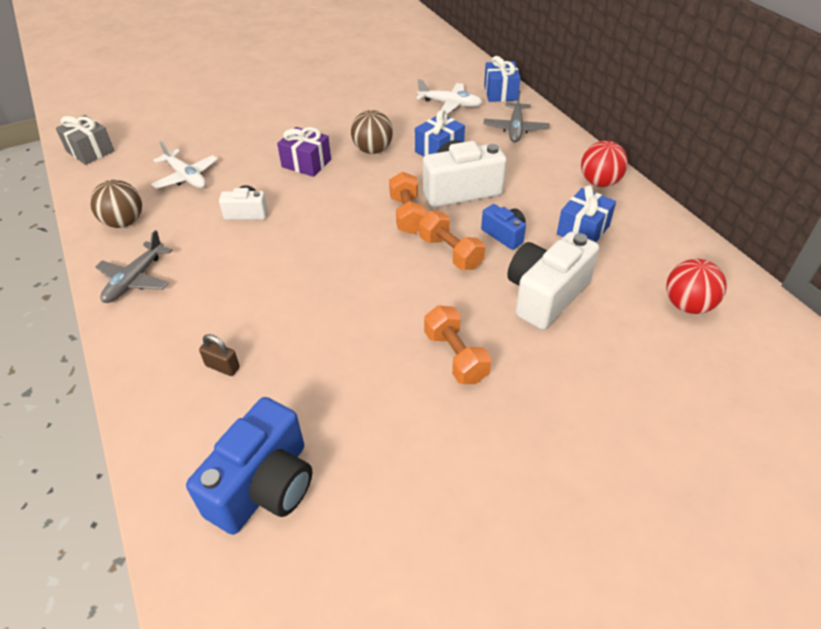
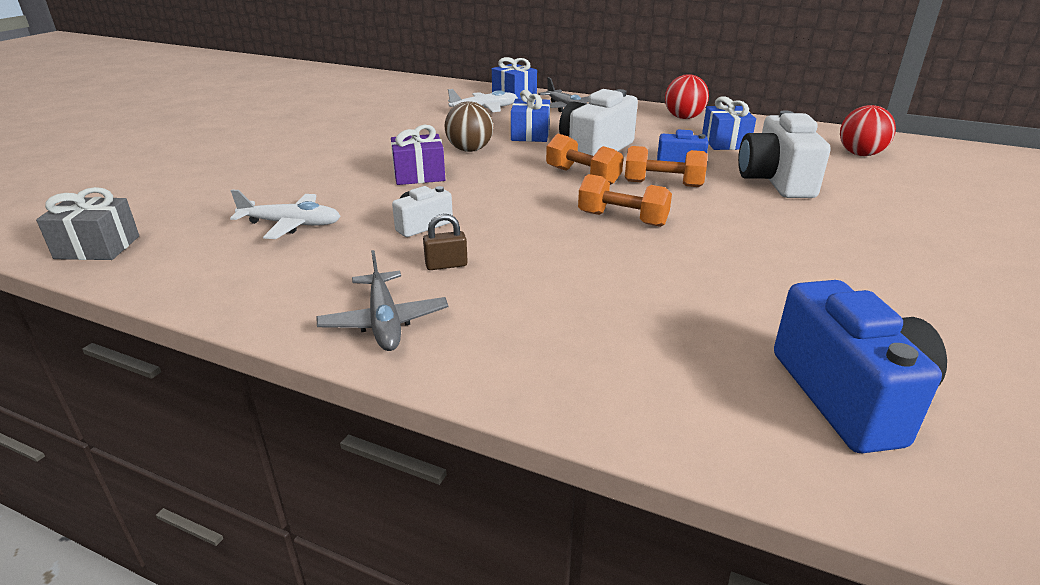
camera: 40 degrees left, 15 degrees down
brown ball [90,180,142,228] -> none
brown padlock [199,334,240,376] -> brown padlock moved to [423,214,468,270]
orange dumbbell [424,305,492,384] -> orange dumbbell moved to [578,174,672,227]

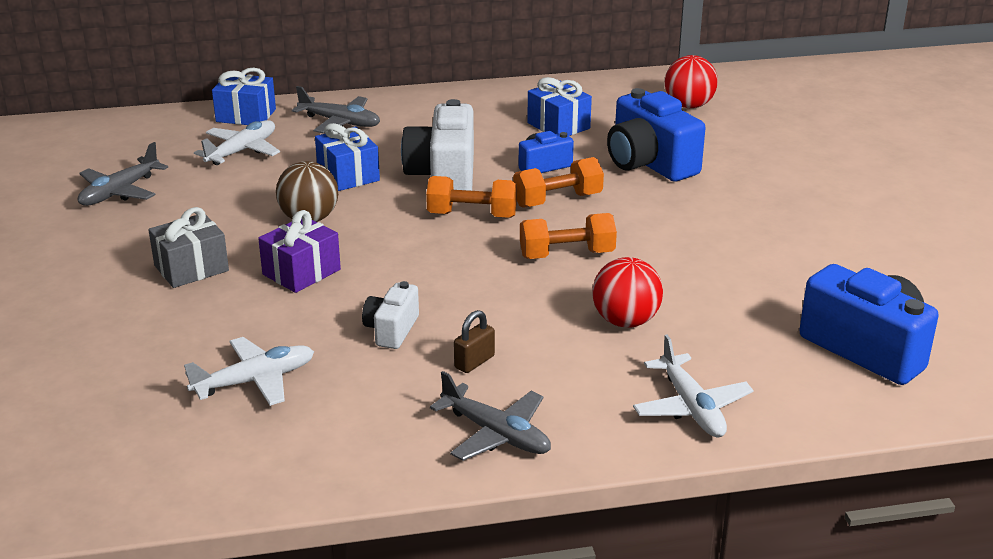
camera: 35 degrees left, 0 degrees up
grey gift [36,187,139,260] -> grey gift moved to [148,207,229,288]
red ball [665,74,709,119] -> red ball moved to [592,257,663,328]
white camera [738,110,831,198] -> blue camera [607,88,705,182]
none -> grey plane [78,142,168,206]
none -> white plane [633,335,754,437]

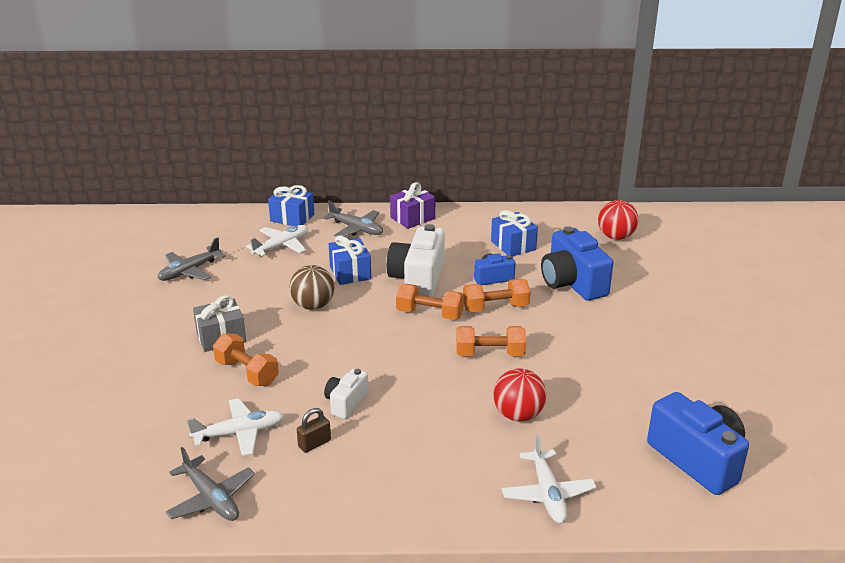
camera: 10 degrees right, 0 degrees up
purple gift [258,210,341,293] -> purple gift moved to [390,182,435,229]
grey plane [430,371,551,461] -> grey plane moved to [165,447,255,521]
brown padlock [454,310,495,373] -> brown padlock moved to [297,408,331,453]
none -> orange dumbbell [213,333,279,386]

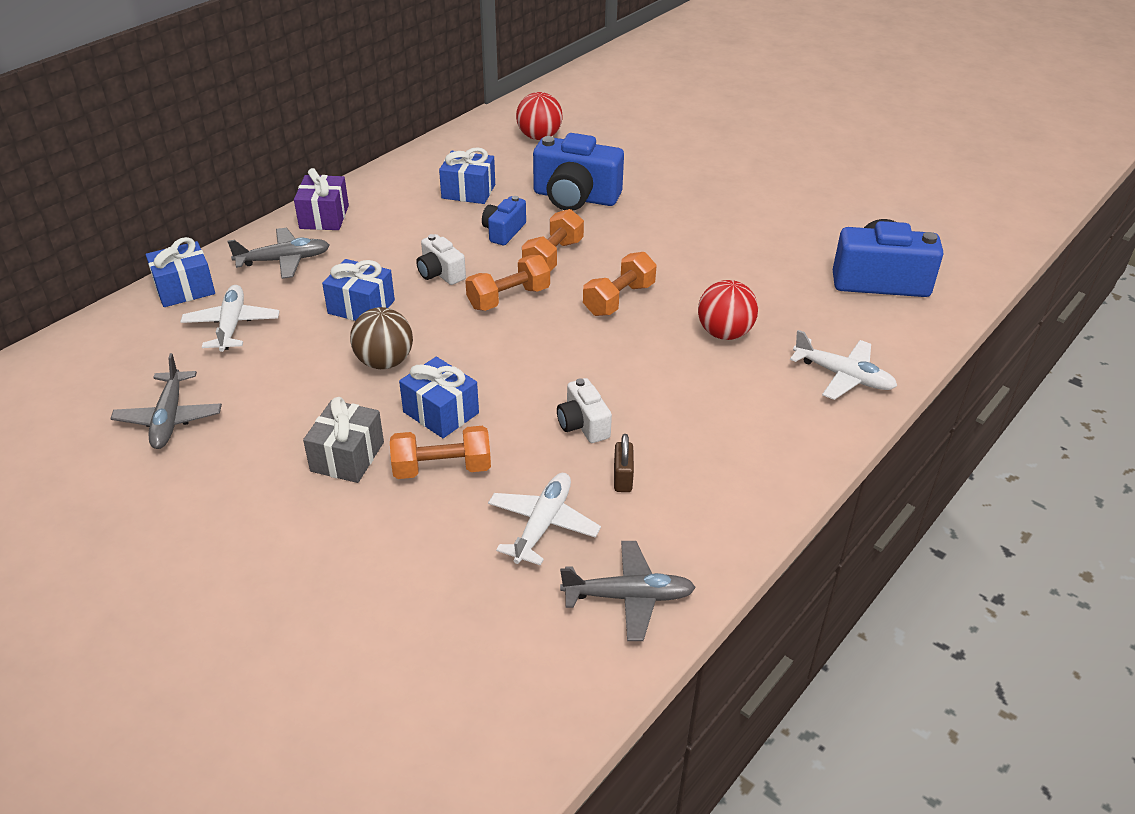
camera: 50 degrees left, 10 degrees up
white camera [387,224,445,297] -> white camera [416,234,466,285], size x0.54
none -> blue gift [399,357,479,438]

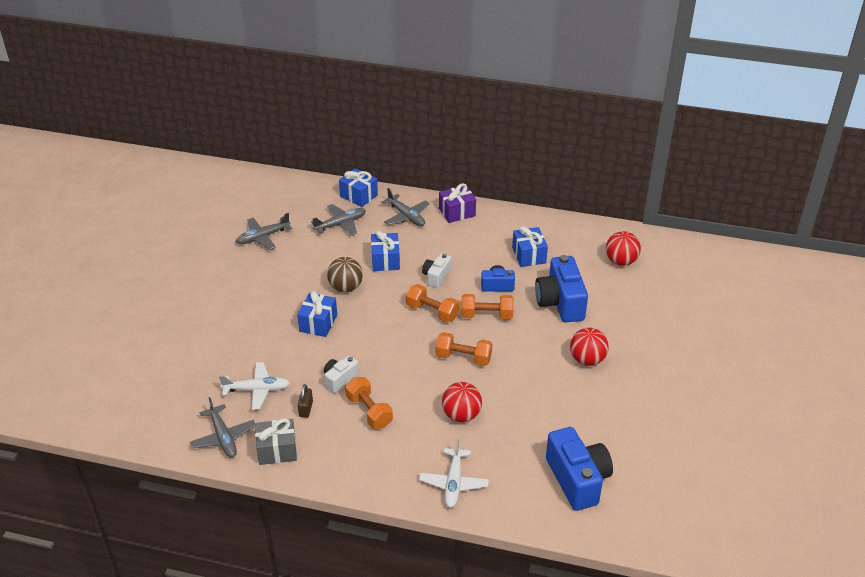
camera: 65 degrees right, 0 degrees up
white plane [180,285,280,352] -> grey plane [311,204,366,235]
grey gift [303,397,384,483] -> grey gift moved to [255,418,297,465]
orange dumbbell [390,426,491,479] -> orange dumbbell moved to [345,377,393,429]
brown padlock [614,434,634,492] -> brown padlock turned 60 degrees counterclockwise [298,384,313,418]
none -> red ball [570,328,609,366]

